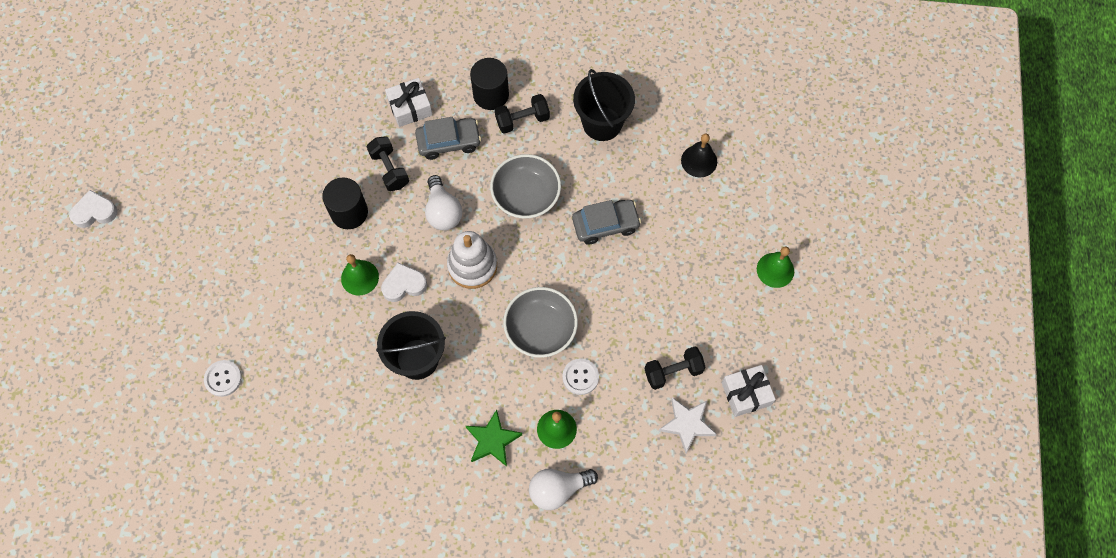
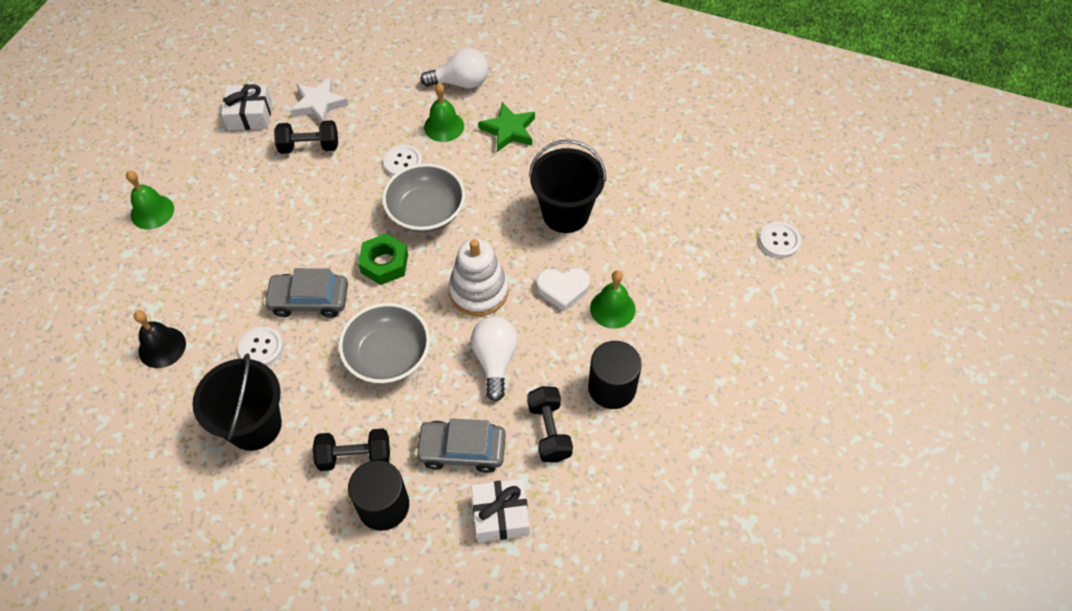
camera: 165 degrees left, 10 degrees down
white heart [69,190,118,228] -> none
none -> white button [238,326,284,366]
none -> green nut [358,233,408,285]

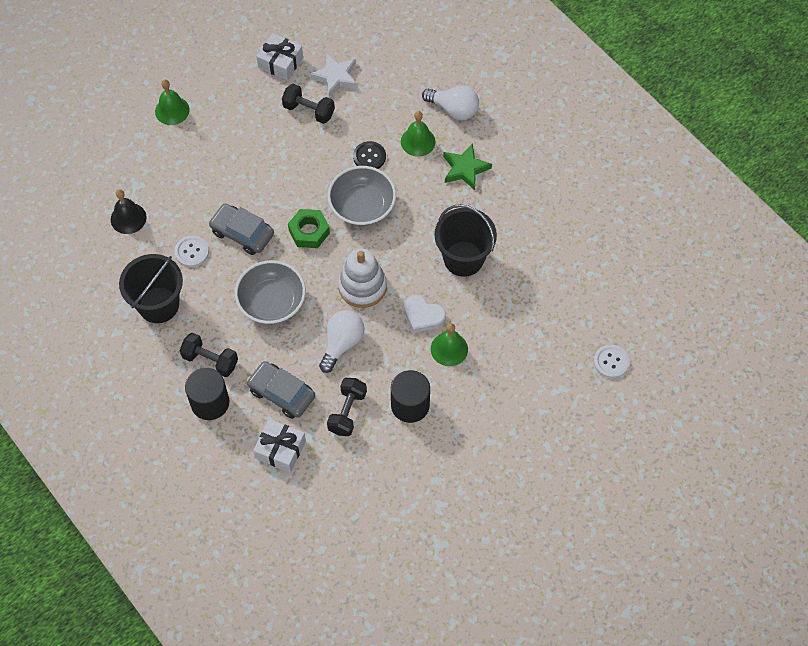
camera: 30 degrees right, 5 degrees up
white button [383,145,422,176] -> black button [353,141,386,169]

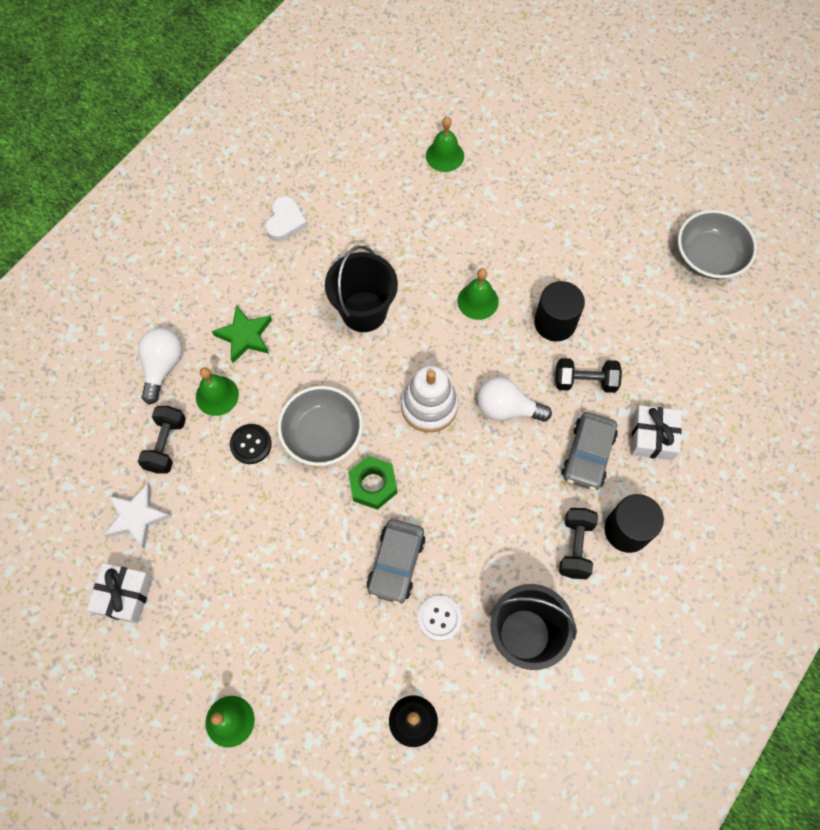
camera: 105 degrees left, 5 degrees up
grey bowl [235,260,306,324] -> grey bowl moved to [678,210,757,279]
black dumbbell [282,84,335,124] -> black dumbbell moved to [138,406,186,474]
white heart [404,295,446,333] -> white heart moved to [265,196,308,242]
white button [594,345,630,378] -> green bell [426,117,464,172]

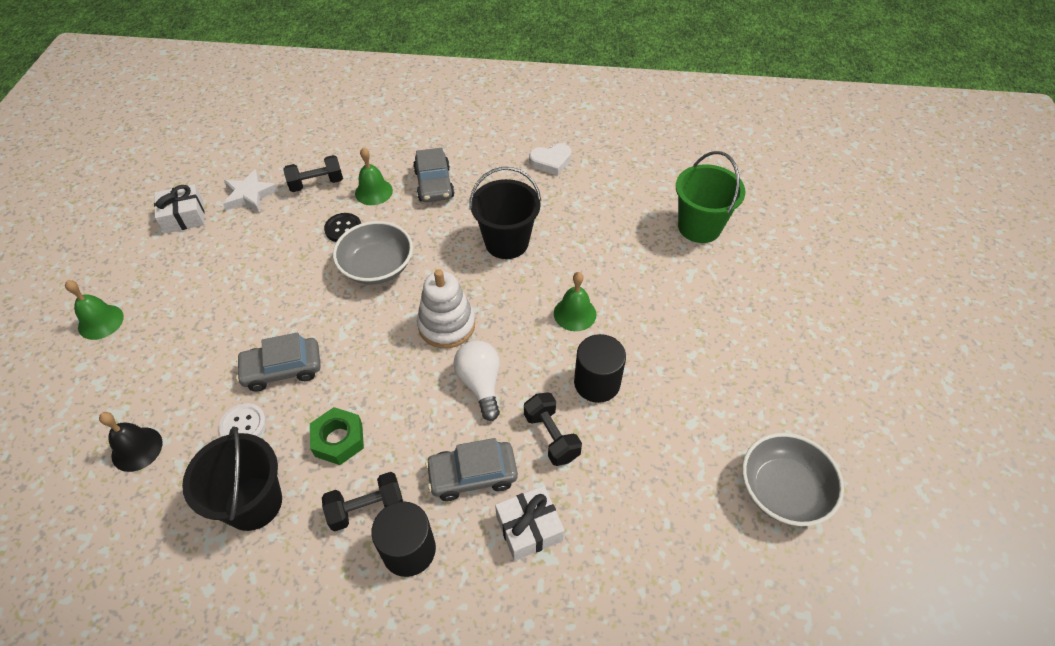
camera: 60 degrees right, 15 degrees down
white light bulb [138,328,182,405] -> none
green star [212,305,272,363] -> grey car [413,148,455,202]
green nut [348,456,397,510] -> green nut moved to [310,407,364,465]
green bell [426,117,464,172] -> green bucket [676,151,745,243]

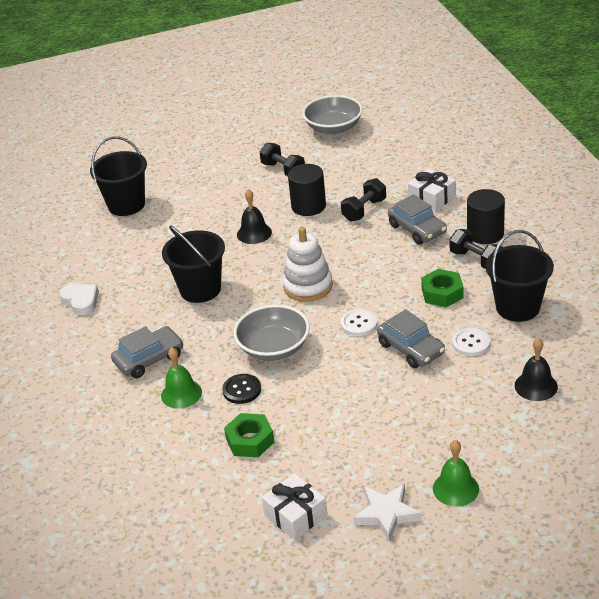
camera: 110 degrees left, 15 degrees down
white star [223,169,279,212] -> white star moved to [353,484,421,542]
black dumbbell [283,155,343,192] -> black dumbbell moved to [260,143,305,176]
white light bulb [453,340,500,421] -> none
green bell [554,272,596,331] -> black bell [237,189,272,244]
green bucket [676,151,745,243] -> black bucket [90,136,147,216]
none -> green nut [224,413,275,457]
none -> white button [341,309,377,336]

